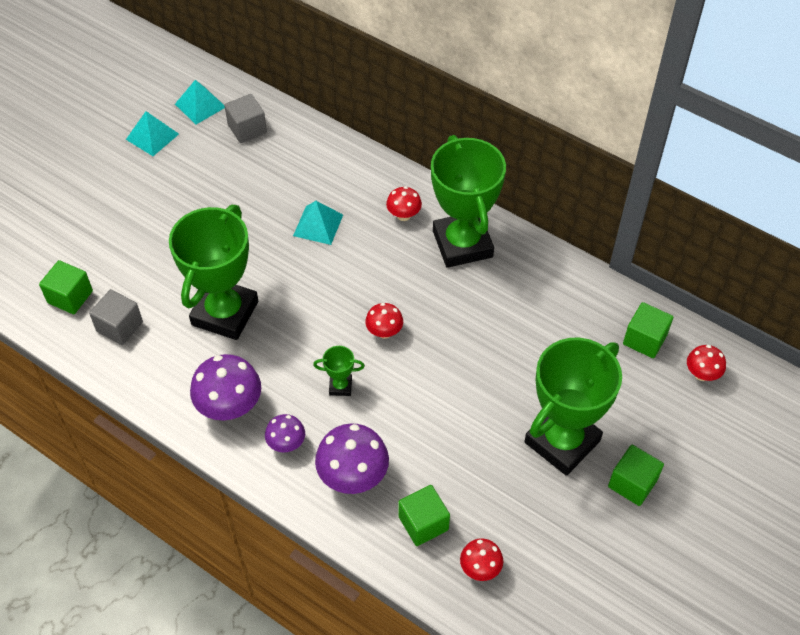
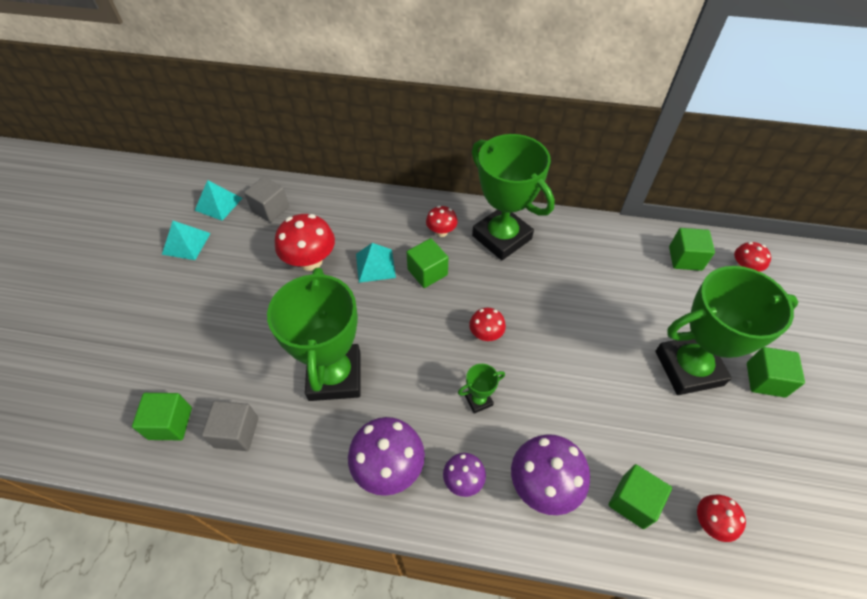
camera: 25 degrees left, 0 degrees up
green trophy [524,338,622,476] -> green trophy turned 60 degrees clockwise [655,266,798,395]
none -> red mushroom [275,214,335,271]
none -> green cube [406,238,448,288]

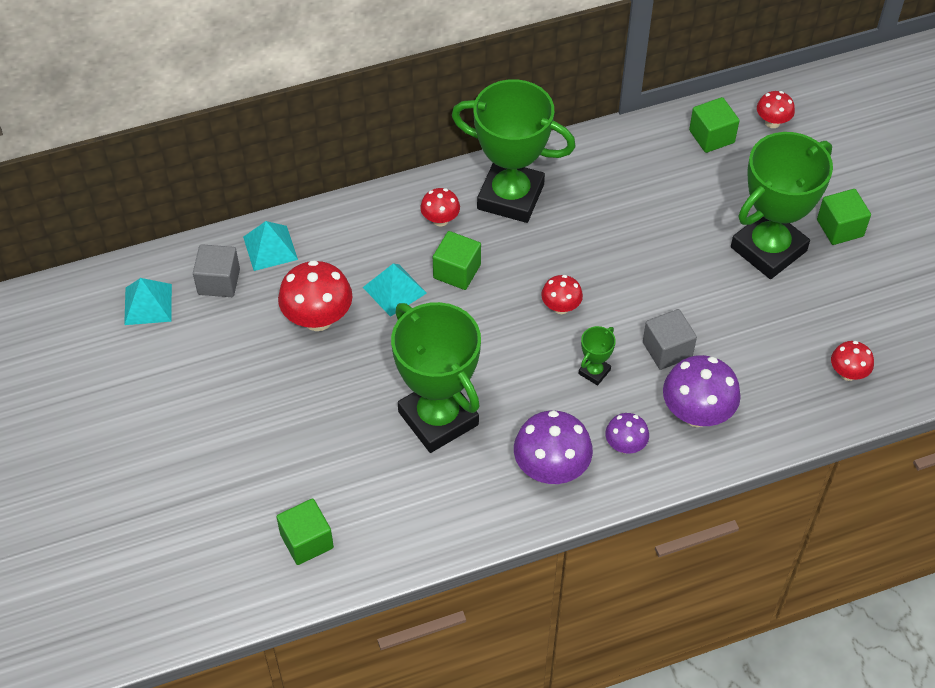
camera: 30 degrees left, 0 degrees up
turquoise pyramid [162,221,211,260] -> turquoise pyramid moved to [243,221,298,271]
grey cube [202,401,258,451] -> grey cube moved to [643,309,697,370]
green cube [609,464,672,529] -> none

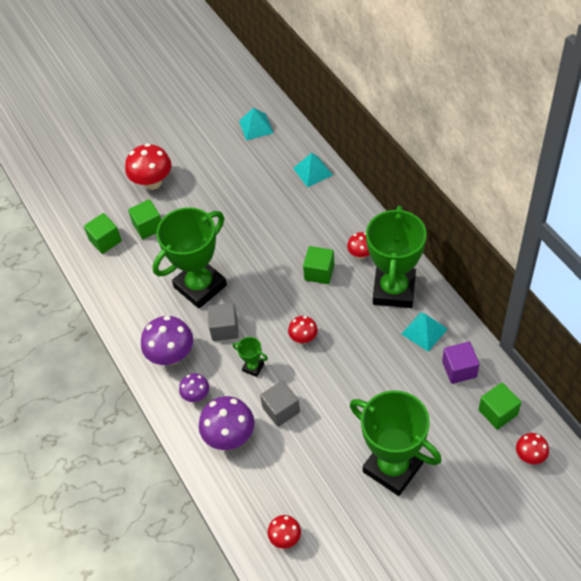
camera: 85 degrees right, 0 degrees up
grey cube [193,244,240,297] -> grey cube moved to [208,303,239,341]
red mushroom [278,260,353,331] -> red mushroom moved to [125,143,171,190]
turquoise pyramid [363,264,427,317] -> turquoise pyramid moved to [401,312,448,352]
green cube [817,189,871,245] -> green cube moved to [128,199,161,239]
none -> purple cube [442,342,480,384]

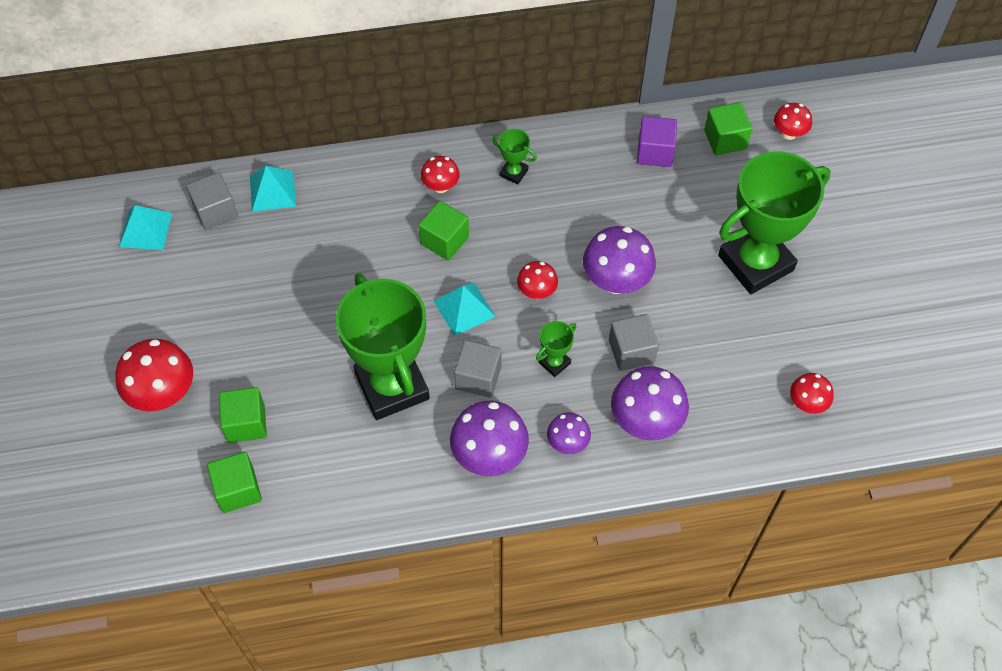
camera: 75 degrees left, 5 degrees up
green trophy [366,206,427,308] -> green trophy [492,129,537,185], size x0.41
turquoise pyramid [401,312,448,352] -> turquoise pyramid moved to [434,282,496,336]
none -> grey cube [186,172,238,230]
none -> purple mushroom [583,226,656,294]

